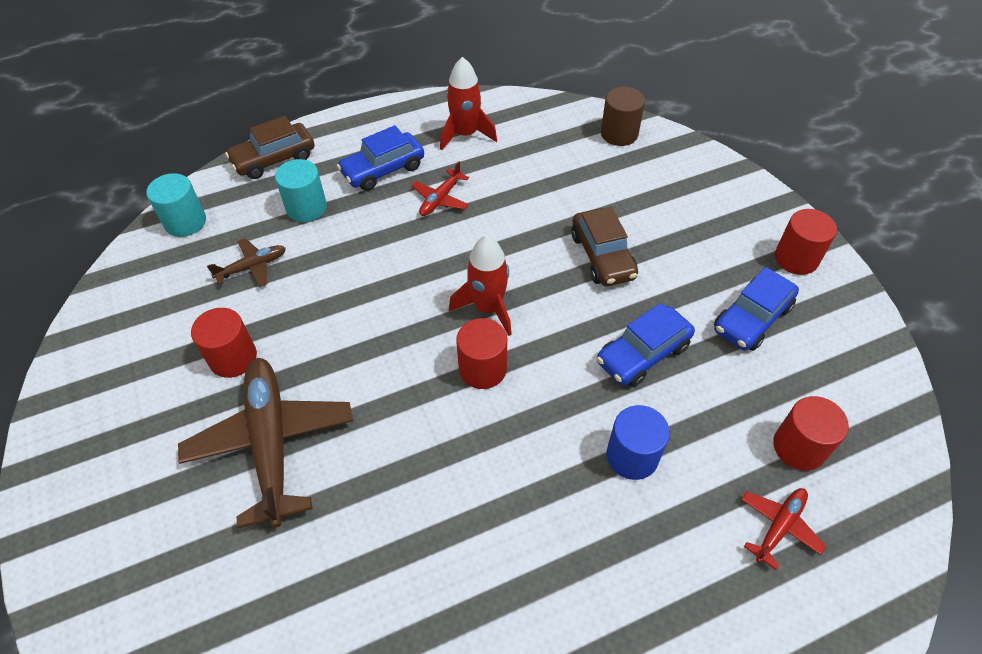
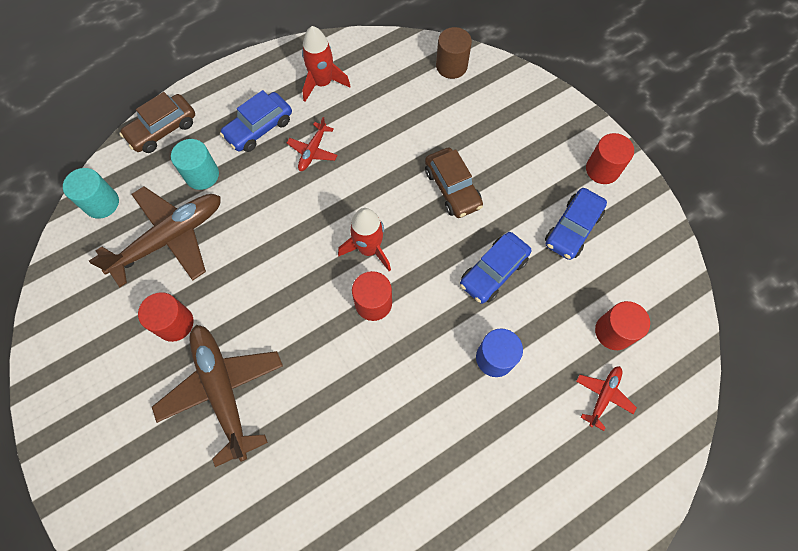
camera: 10 degrees left, 15 degrees up
brown plane [207,238,286,287] -> brown plane [89,186,221,287], size x2.09

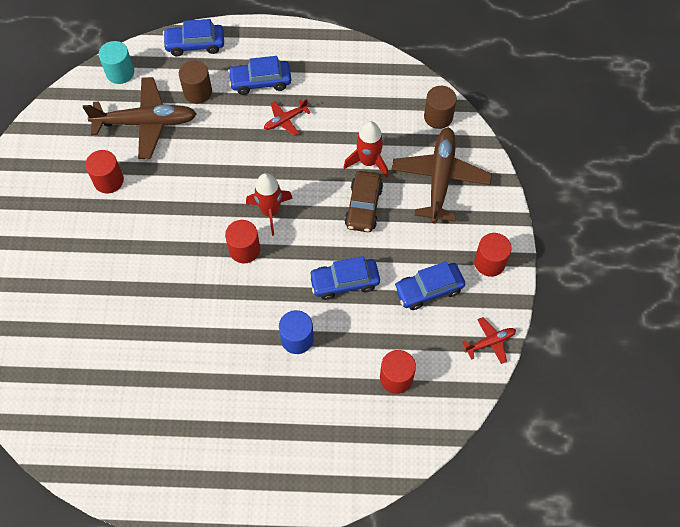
camera: 35 degrees right, 5 degrees down
brown car [119,92,195,153] -> blue car [163,19,224,56]
brown plane [152,325,283,467] -> brown plane moved to [391,128,492,224]
turquoise cylinder [171,139,219,190] -> brown cylinder [179,61,212,104]
red rocket [302,26,350,102] -> red rocket moved to [343,121,389,178]
red plane [576,366,637,431] -> red plane moved to [462,317,516,364]

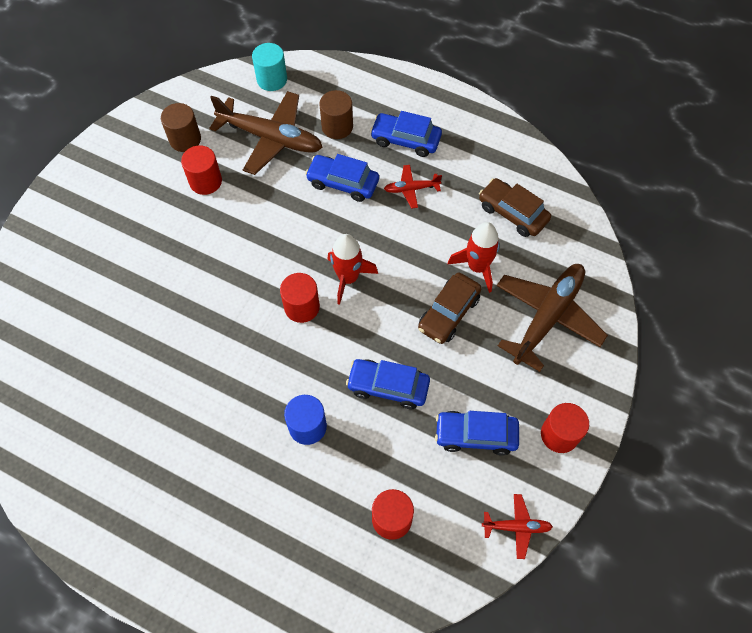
camera: 25 degrees right, 0 degrees up
blue car [163,19,224,56] -> blue car moved to [305,154,379,202]
brown cylinder [424,86,457,129] -> brown cylinder moved to [161,103,201,152]
none -> brown car [479,178,551,237]

